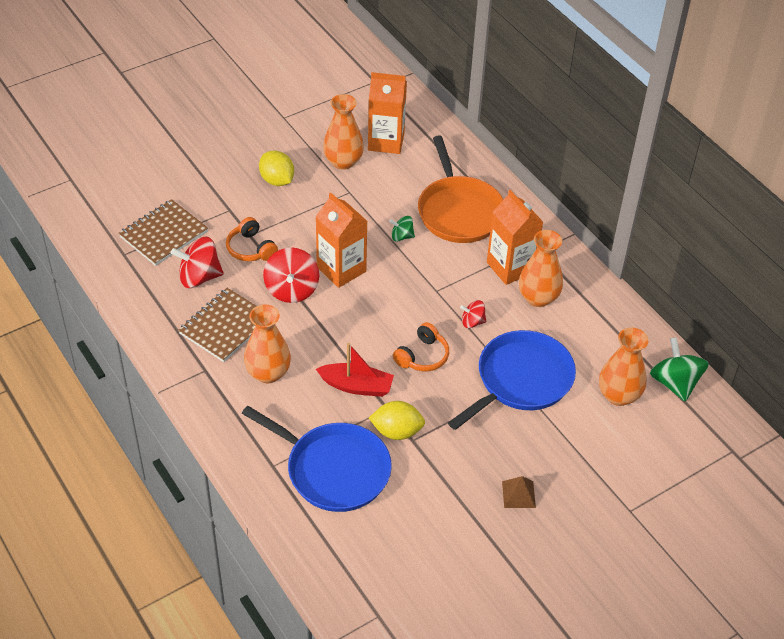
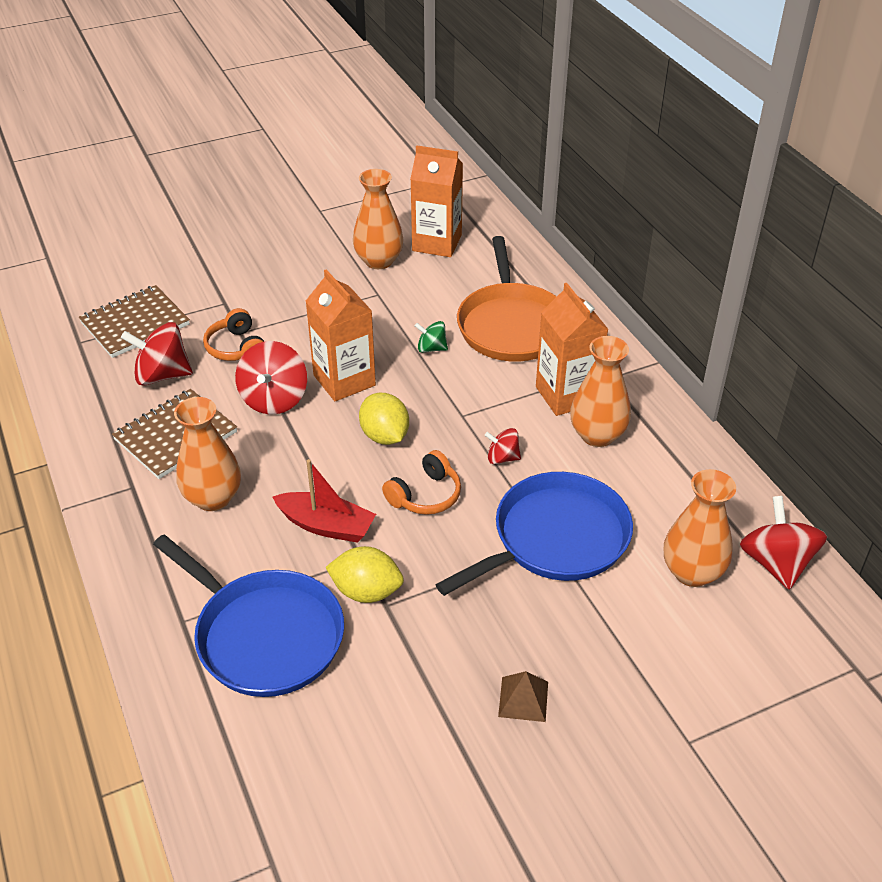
camera: 10 degrees right, 5 degrees down
yellow lemon [259,151,294,186] -> yellow lemon moved to [359,393,409,445]
green spinning top [650,337,709,402] -> red spinning top [740,496,827,590]

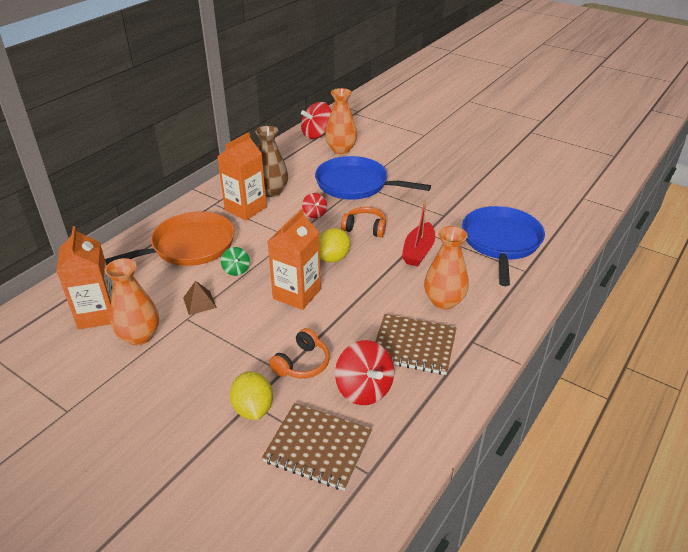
camera: 120 degrees left, 5 degrees down
red spinning top [235,341,307,414] -> none
red boat [272,459,376,543] -> red boat turned 150 degrees counterclockwise [402,201,435,266]
yellow lemon [325,546,404,603] -> yellow lemon moved to [230,371,273,420]
brown pyramid [498,671,548,722] -> brown pyramid moved to [183,281,217,315]
orange vase [570,336,631,447] -> brown vase [255,126,288,197]

